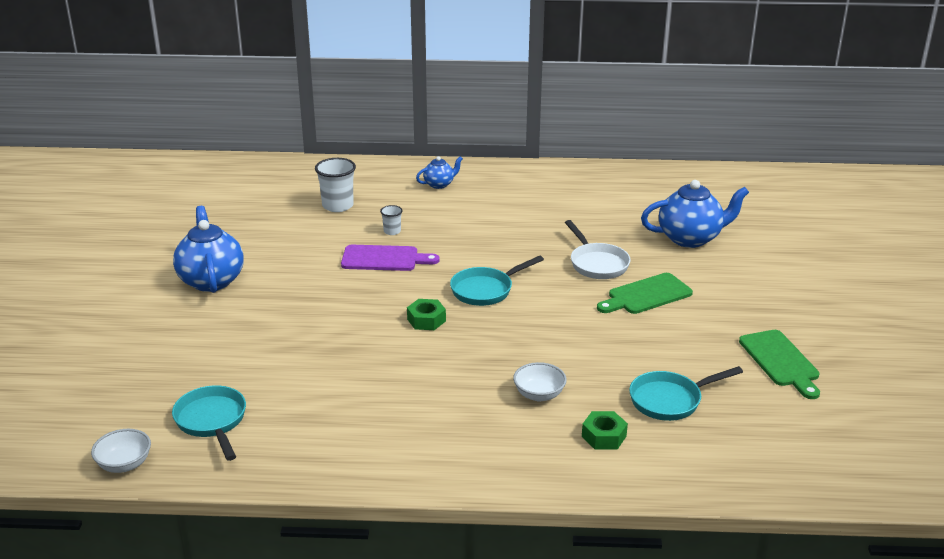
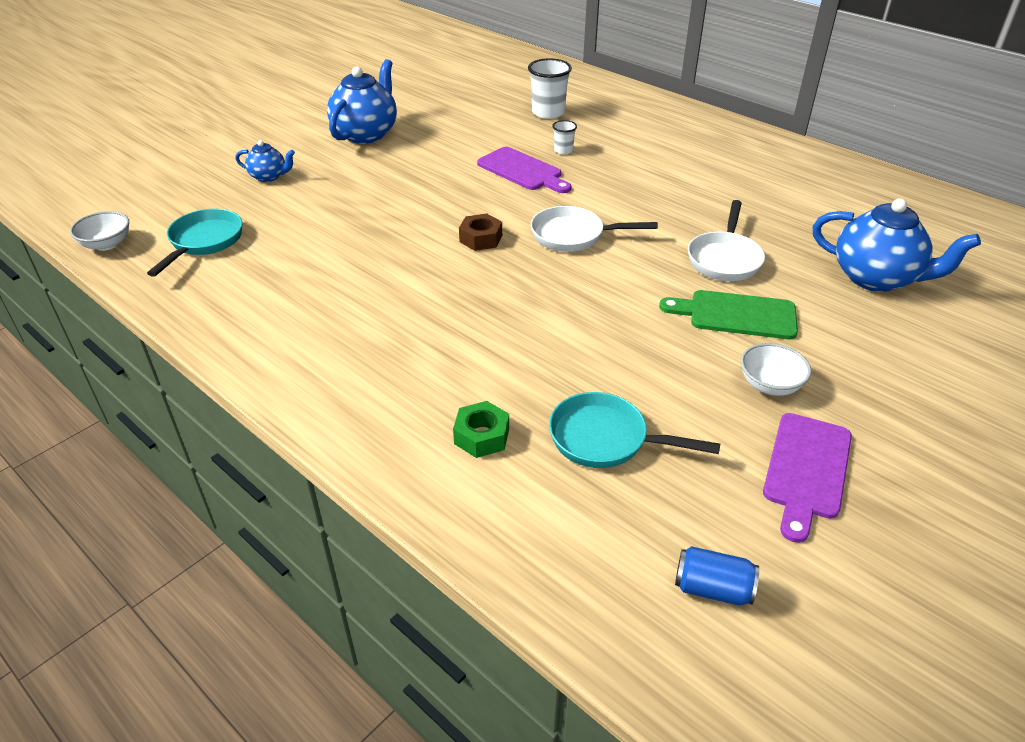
camera: 40 degrees right, 10 degrees up
green nut [407,299,446,330] -> brown nut [459,214,502,251]
blue teapot [416,156,463,189] -> blue teapot moved to [235,140,295,182]
turquoise pan [450,255,544,306] -> white pan [531,206,658,252]
white bowl [513,362,567,401] -> white bowl moved to [741,343,811,396]
green cutting board [739,330,820,399] -> purple cutting board [763,413,852,543]
none -> blue can [675,546,759,606]

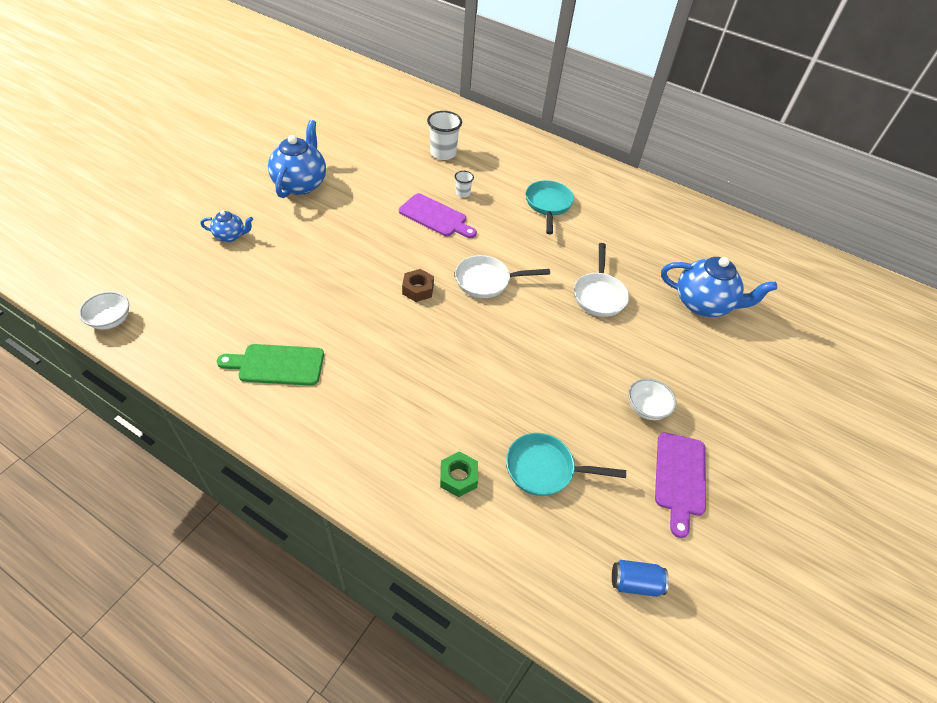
camera: 15 degrees left, 10 degrees up
turquoise pan [147,209,243,277] -> turquoise pan moved to [526,180,574,235]
green cutting board [659,290,798,339] -> green cutting board moved to [217,344,324,386]

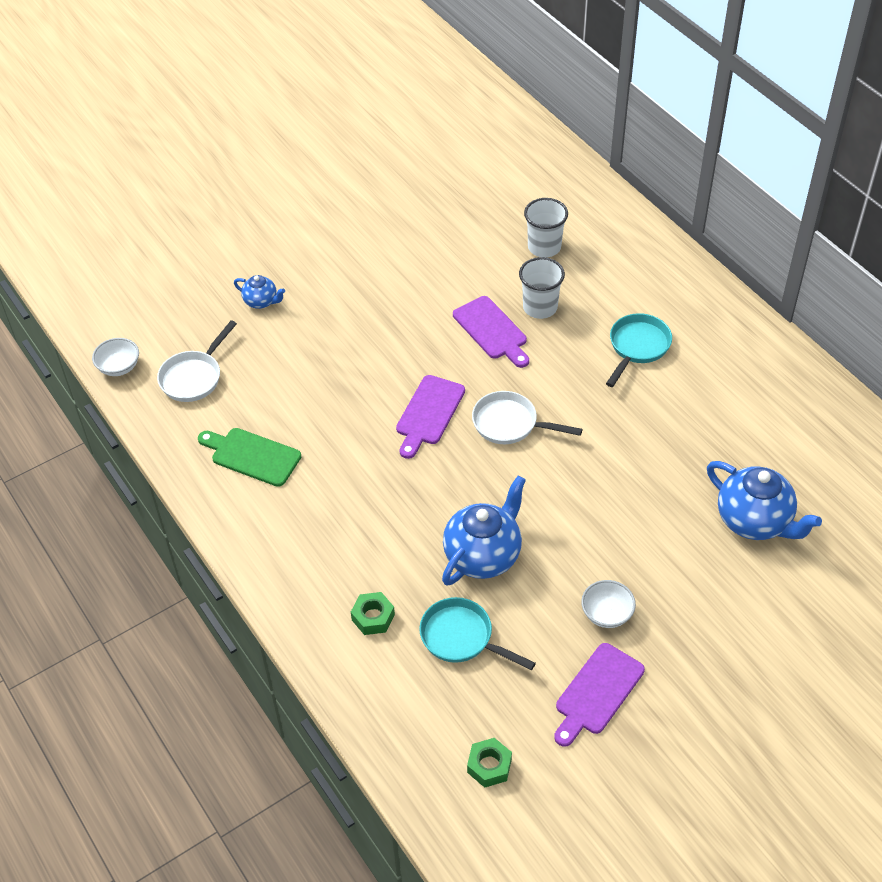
camera: 30 degrees right, 0 degrees up
blue teapot [268,120,326,198] -> blue teapot moved to [442,476,526,586]
brown nut [402,269,434,302] -> purple cutting board [396,375,465,459]
white cup [455,171,474,198] -> white cup [519,257,565,319], size x1.89
white pan [574,243,629,317] -> white pan moved to [157,320,237,402]
blue can [612,560,669,597] -> green nut [467,738,512,788]

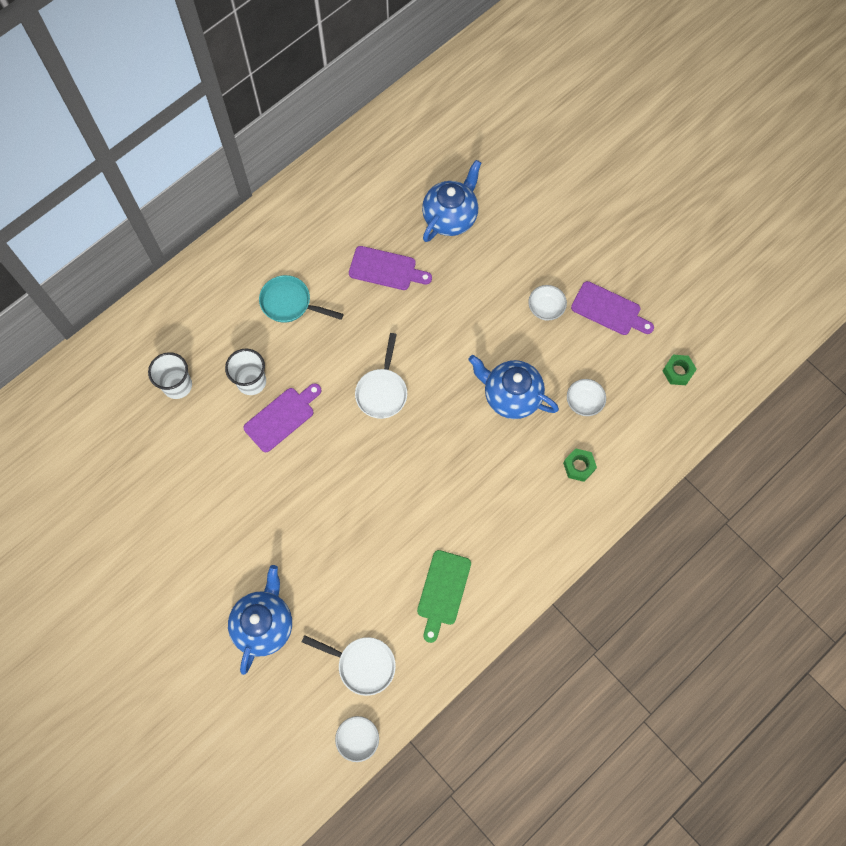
camera: 100 degrees left, 20 degrees up
blue teapot [234,275,285,309] -> blue teapot [228,565,292,675], size x1.92
purple cutting board [396,375,465,459] -> purple cutting board moved to [349,246,432,290]
turquoise pan [419,597,536,670] -> white bowl [567,379,606,416]

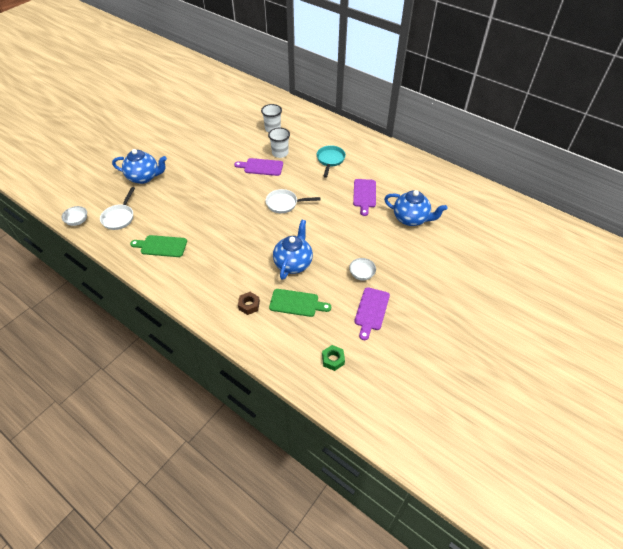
camera: 80 degrees right, 20 degrees down
purple cutting board [244,383,321,452] -> purple cutting board turned 150 degrees clockwise [234,158,283,176]
green nut [563,448,597,482] -> brown nut [238,292,260,315]
white bowl [567,379,606,416] -> green cutting board [269,289,331,317]

